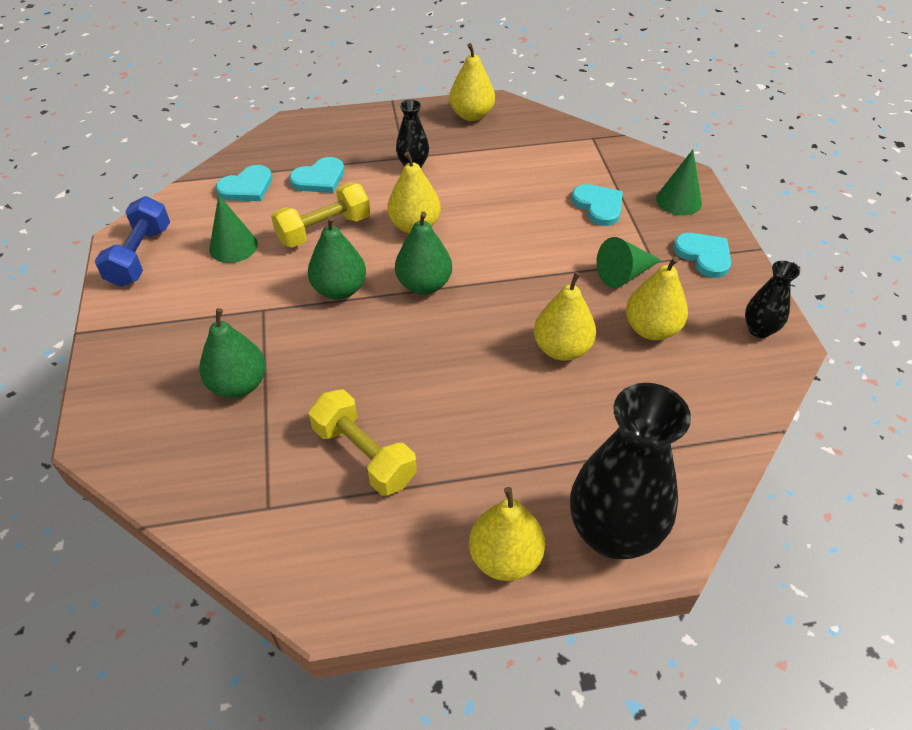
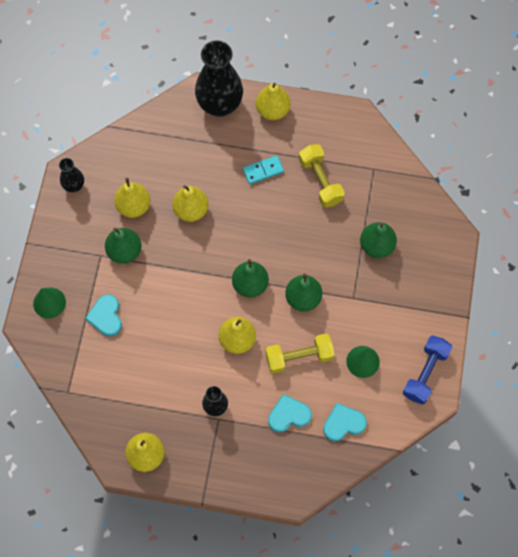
camera: 160 degrees left, 20 degrees up
green cone [596,237,661,288] -> green pear [105,228,142,264]
turquoise heart [673,233,731,278] -> none
none -> turquoise domino [243,156,284,184]

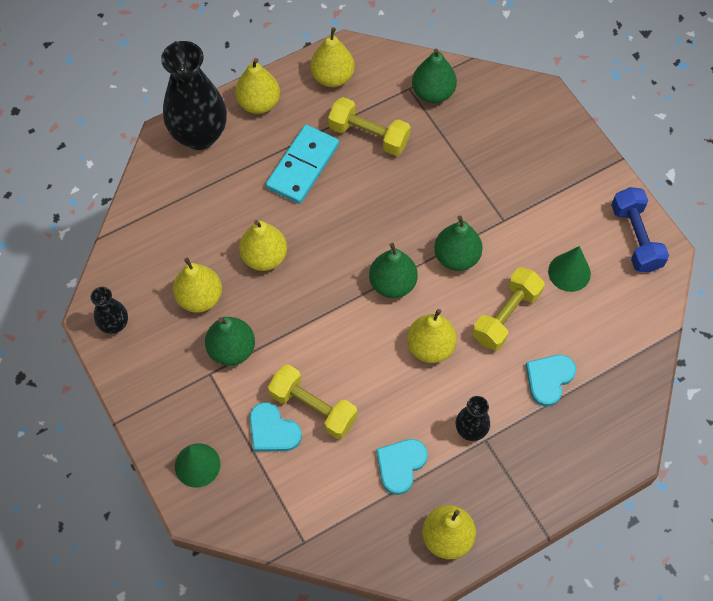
camera: 40 degrees left, 5 degrees down
turquoise domino [243,156,284,184] -> turquoise domino [266,125,339,204], size x1.66
turquoise heart [323,403,367,441] -> turquoise heart moved to [376,439,428,495]
green pear [360,222,397,258] -> green pear moved to [412,48,457,103]
none -> yellow dumbbell [268,364,357,439]
none -> yellow pear [310,27,355,87]

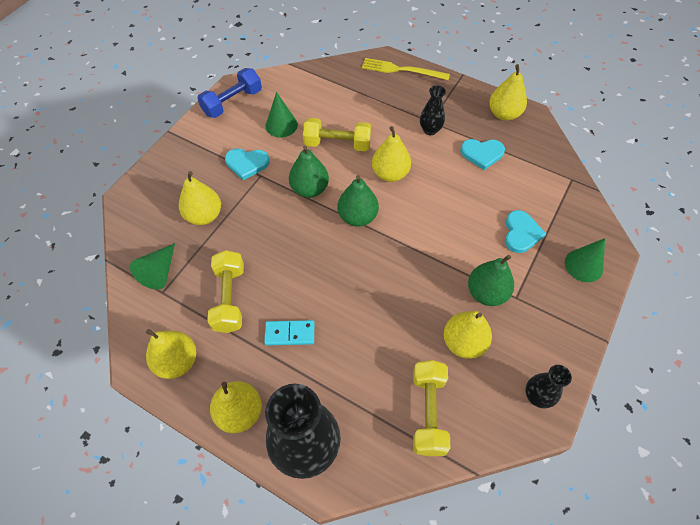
camera: 120 degrees left, 5 degrees down
yellow pear [239,220,287,271] -> yellow pear moved to [179,171,221,225]
turquoise domino [266,125,339,204] -> turquoise domino [264,320,314,345], size x0.60
yellow dumbbell [268,364,357,439] -> yellow dumbbell moved to [413,360,450,456]
green pear [412,48,457,103] -> green cone [130,243,175,290]
turquoise heart [526,355,576,407] -> turquoise heart moved to [225,148,269,180]
none -> yellow fork [362,58,450,80]

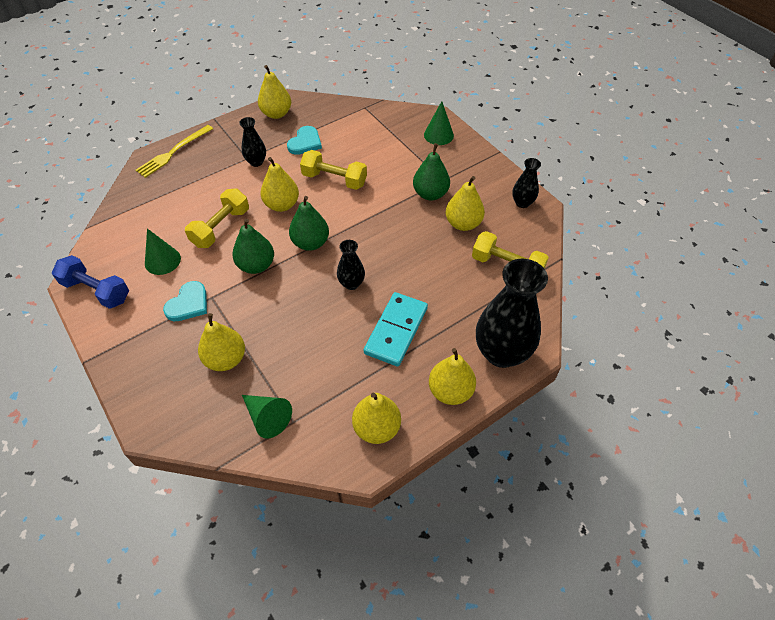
camera: 65 degrees left, 5 degrees down
blue dumbbell [197,68,262,118] -> blue dumbbell turned 45 degrees counterclockwise [52,255,129,309]
yellow dumbbell [207,250,244,333] -> yellow dumbbell moved to [300,150,367,190]
turquoise domino [264,320,314,345] -> turquoise domino [364,292,428,366], size x1.66
turquoise heart [505,210,546,253] -> none
none -> black vase [337,240,365,290]

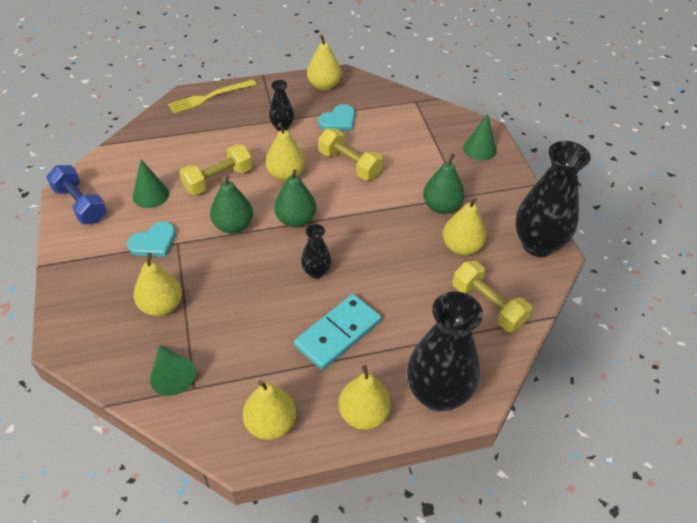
camera: 20 degrees right, 5 degrees down
black vase [512,158,541,208] -> black vase [515,141,590,257], size x2.03

